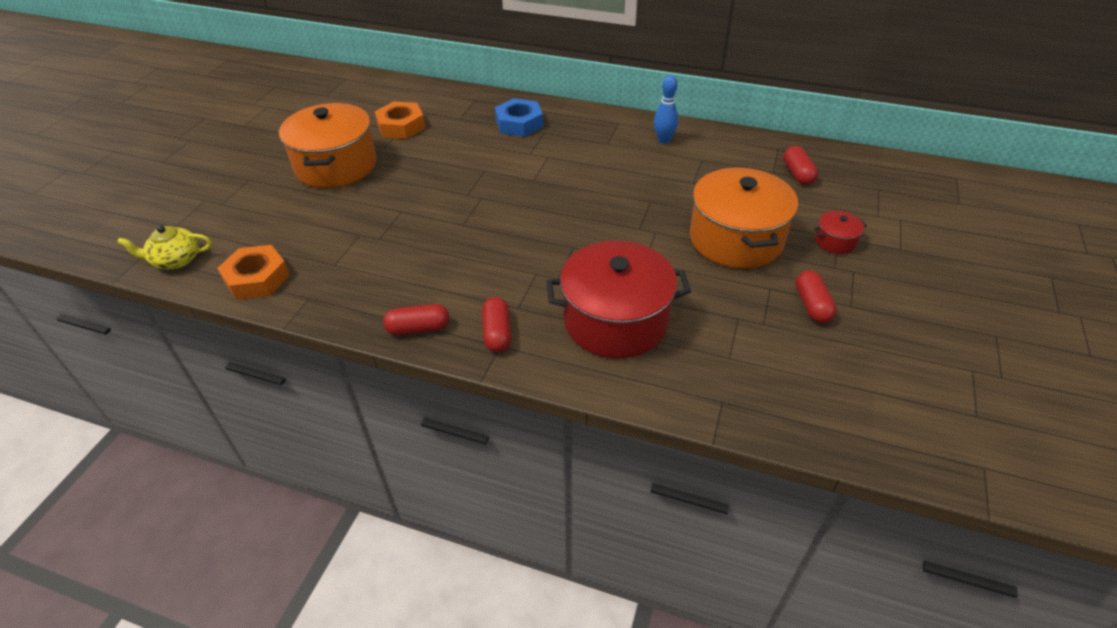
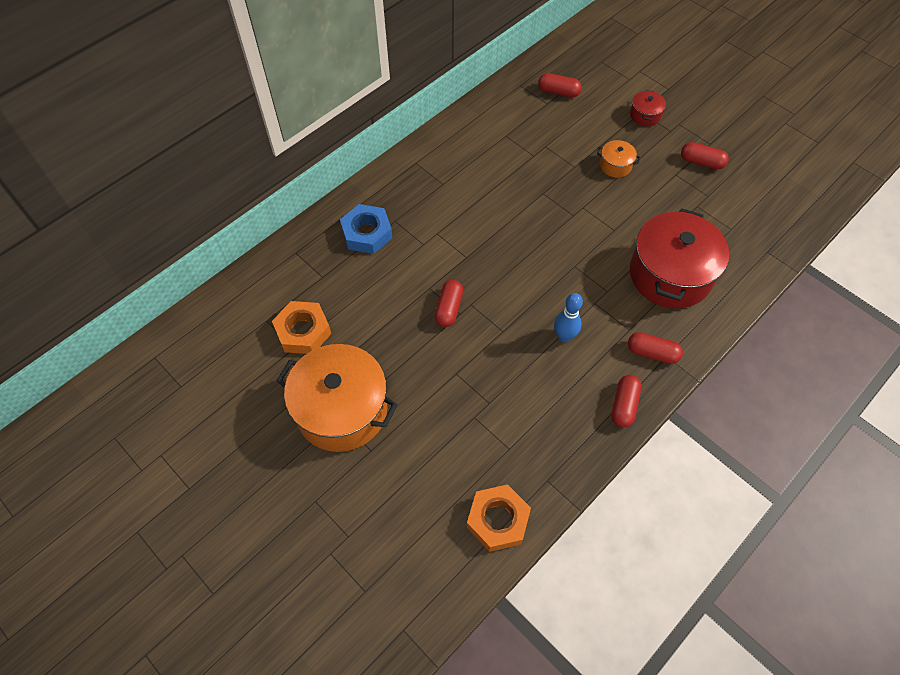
camera: 65 degrees left, 15 degrees up
yellow teapot [117,226,212,269] -> none
blue bowling pin [654,75,678,144] -> blue bowling pin moved to [554,293,583,342]
orange pot [690,167,798,269] -> orange pot [597,140,640,178], size x0.43
none -> red capsule [435,280,463,327]

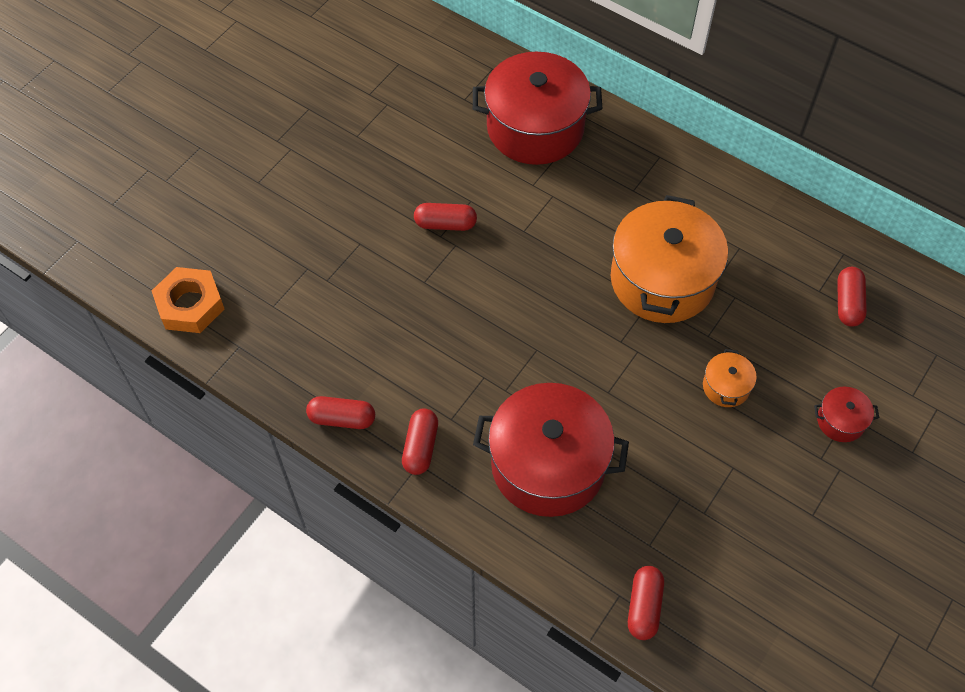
camera: 80 degrees right, 0 degrees up
orange nut [272,301,331,354] -> none
orange pot [276,344,398,452] -> orange pot moved to [611,195,728,323]
blue nut [340,204,393,254] -> red pot [473,52,602,165]
blue bowling pin [554,293,583,342] -> none
red capsule [681,142,729,169] -> red capsule moved to [628,566,664,640]

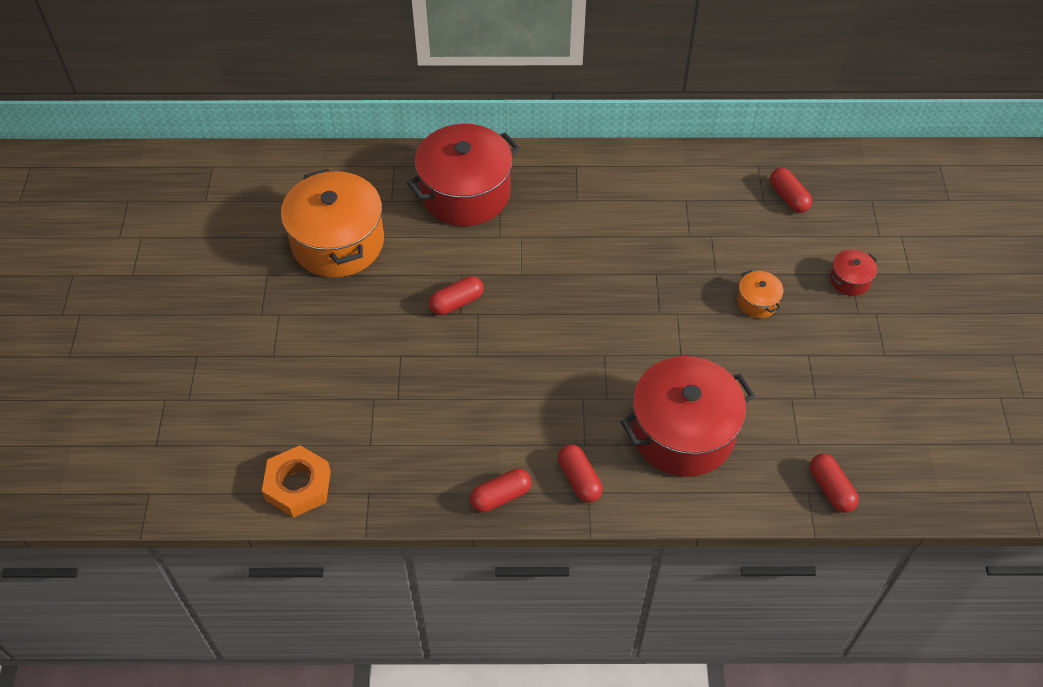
camera: 35 degrees left, 5 degrees down
orange pot [611,195,728,323] -> orange pot moved to [281,169,384,278]

